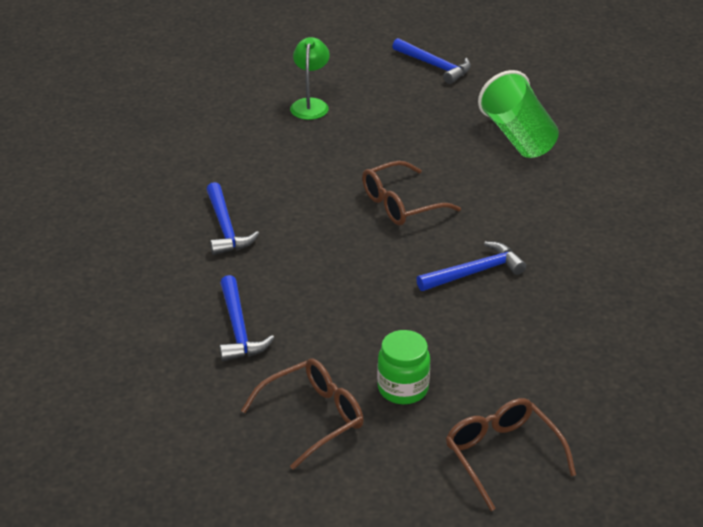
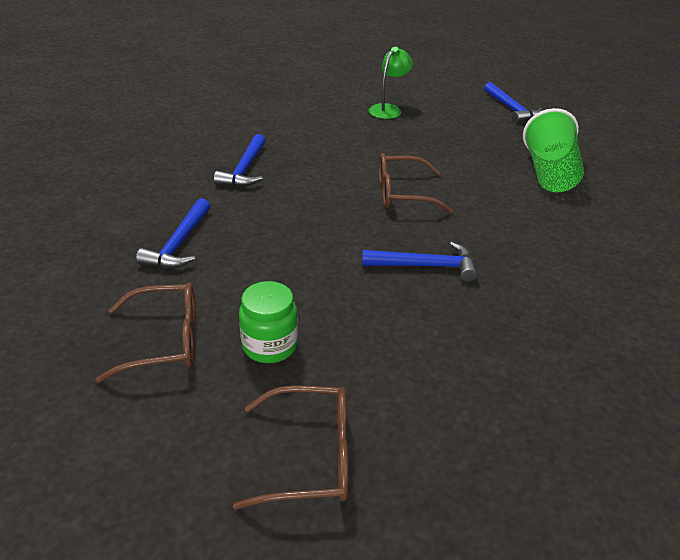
camera: 25 degrees right, 0 degrees up
brown glasses [446,398,576,511] -> brown glasses turned 90 degrees clockwise [233,385,348,510]

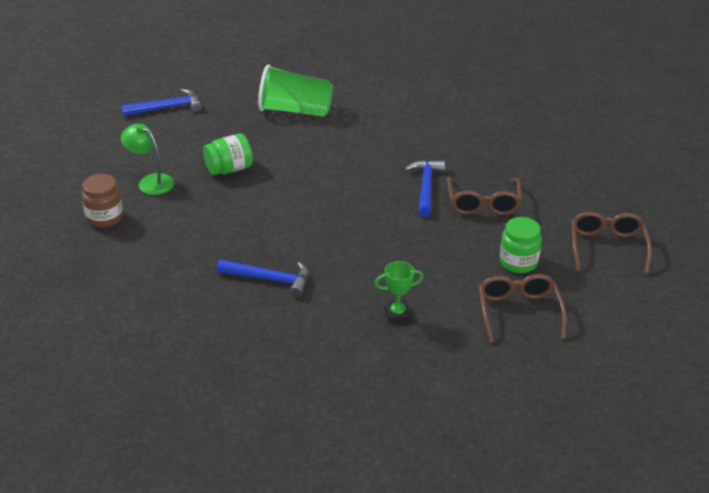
camera: 85 degrees left, 0 degrees up
blue hammer [136,198,210,268] -> green trophy [375,261,424,323]
brown glasses [378,153,453,213] -> brown glasses moved to [447,177,522,215]
none -> brown jar [82,174,123,228]
none -> green jar [203,134,253,175]

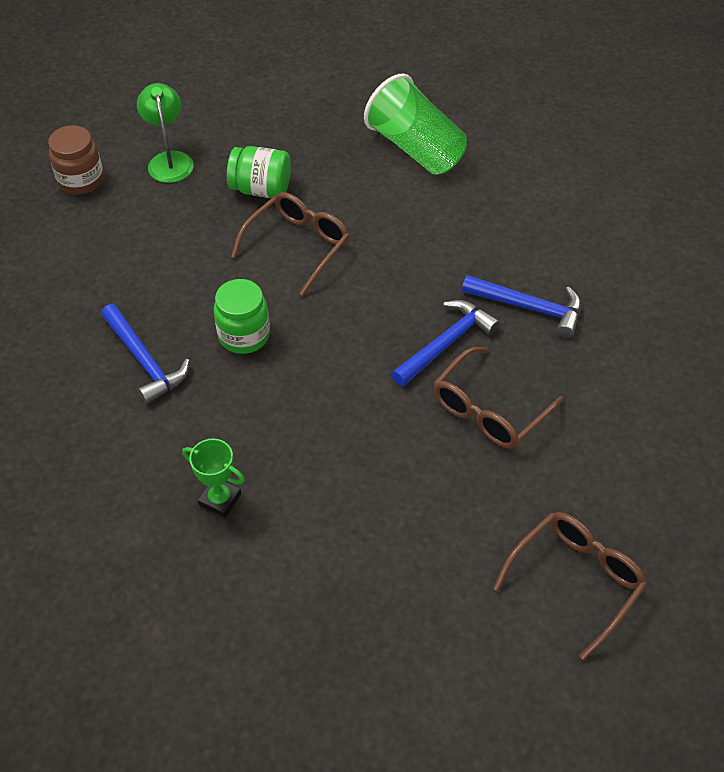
camera: 40 degrees right, 15 degrees up
blue hammer [122,89,202,116] -> blue hammer moved to [462,275,581,338]
brown glasses [479,274,567,342] -> brown glasses moved to [231,192,350,296]
green jar [500,217,542,273] -> green jar moved to [214,279,270,354]

